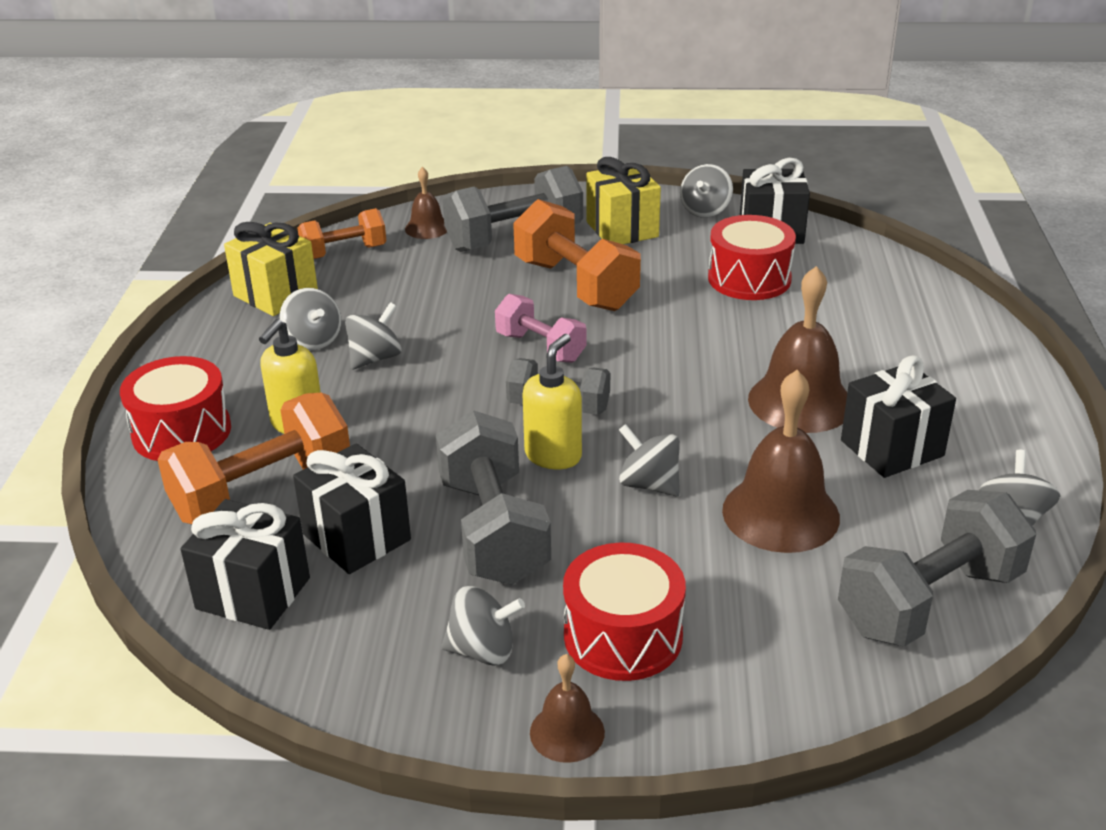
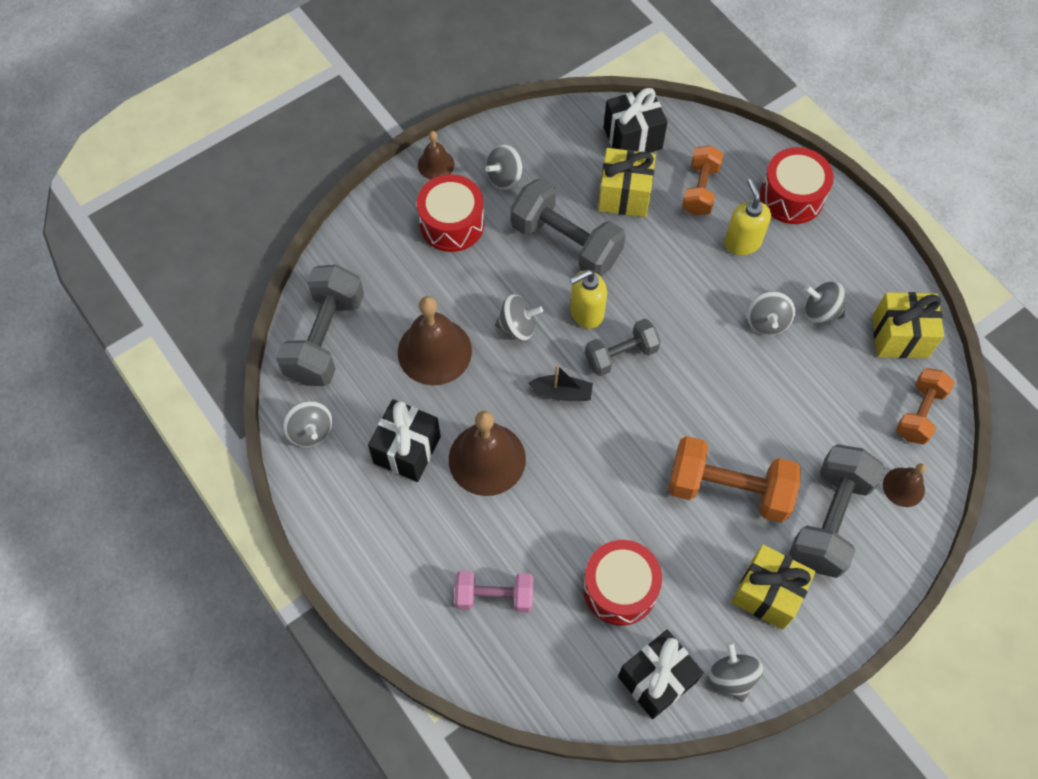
camera: 140 degrees right, 30 degrees up
orange dumbbell [158,393,350,524] -> orange dumbbell [682,145,724,216], size x0.62
black gift [293,443,411,574] -> yellow gift [598,148,656,217]
pink dumbbell [495,294,586,363] -> pink dumbbell moved to [455,571,534,613]
yellow soap dispenser [522,334,582,469] -> yellow soap dispenser turned 75 degrees clockwise [570,270,607,329]
none -> black boat [528,365,593,401]

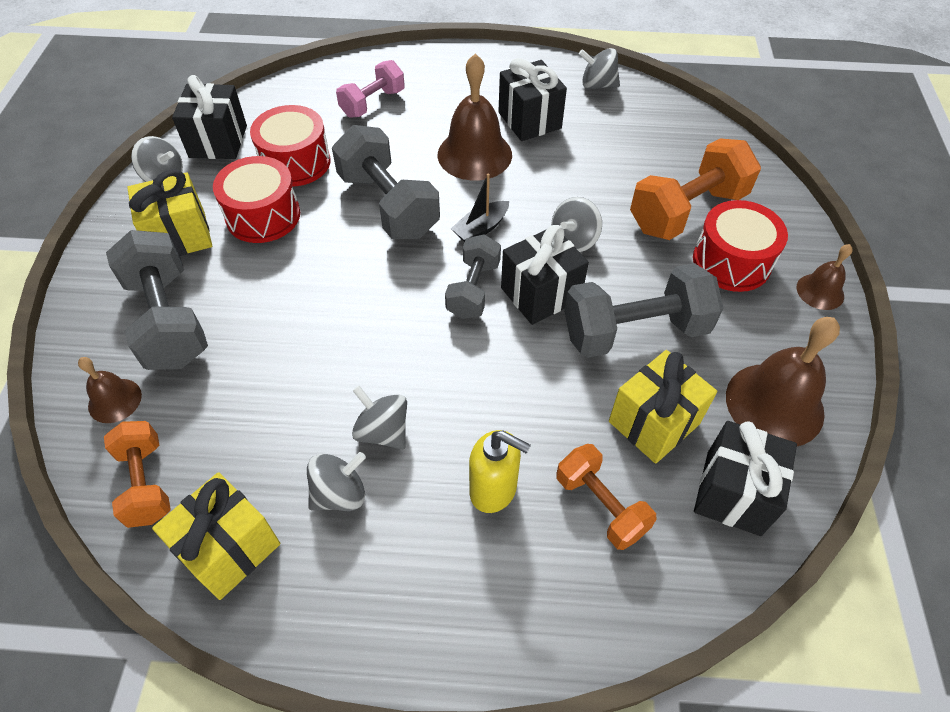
camera: 130 degrees right, 10 degrees down
grey dumbbell [276,265,364,386] -> grey dumbbell moved to [332,125,440,239]
brown bell [398,296,472,385] -> brown bell moved to [726,317,840,446]
grey spinning top [485,144,523,190] -> none
yellow soap dispenser [570,270,607,329] -> black gift [501,225,589,325]
orange dumbbell [668,436,801,522] -> orange dumbbell moved to [630,138,761,240]
red drum [760,147,834,224] -> red drum moved to [213,156,300,243]

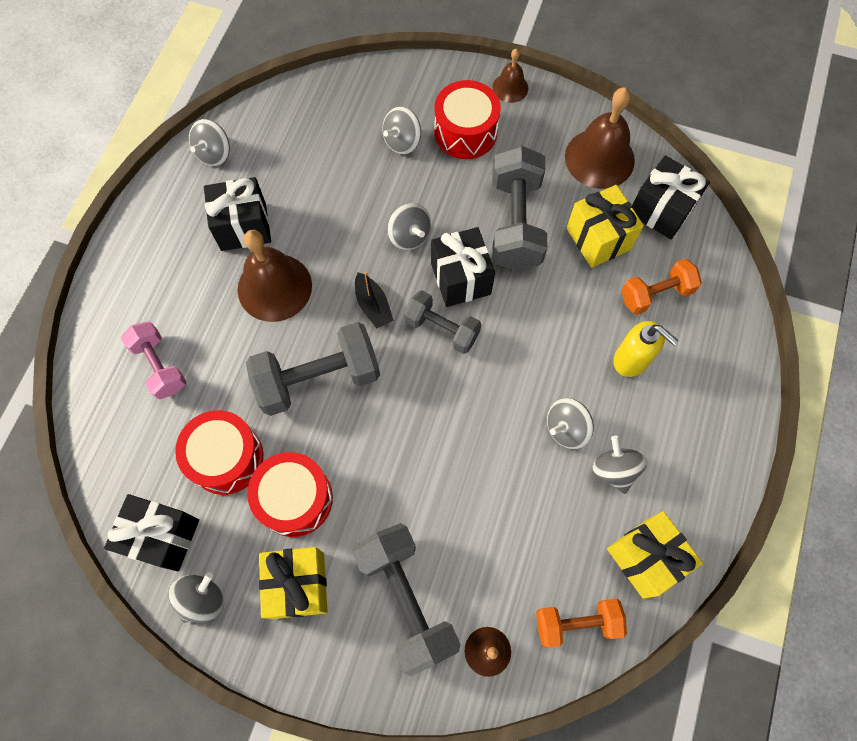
camera: 75 degrees left, 15 degrees up
grey dumbbell [106,230,208,370] -> grey dumbbell turned 75 degrees clockwise [352,523,461,677]
yellow soap dispenser [469,430,531,513] -> yellow soap dispenser turned 90 degrees clockwise [613,321,679,377]
orange dumbbell [630,138,761,240] -> grey spinning top [382,107,421,155]

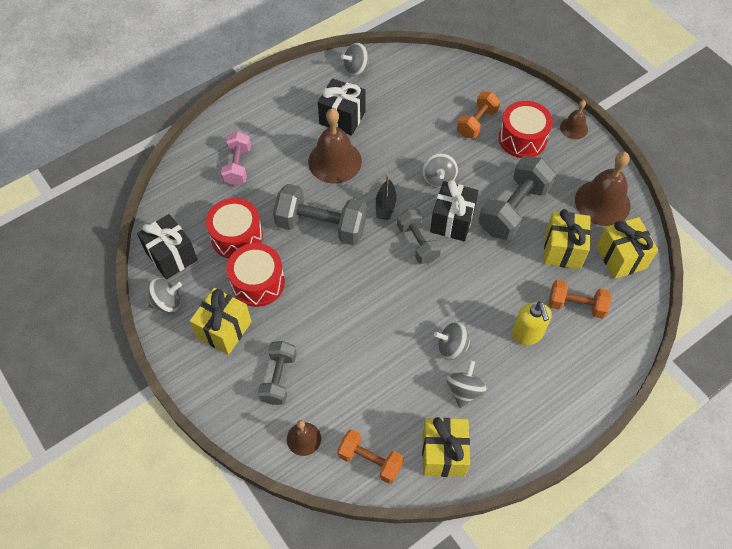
camera: 35 degrees right, 10 degrees down
grey dumbbell [352,523,461,677] -> grey dumbbell [258,341,297,405], size x0.62
grey spinning top [382,107,421,155] -> orange dumbbell [457,92,500,138]
black gift [632,155,710,239] -> yellow gift [596,217,658,279]

